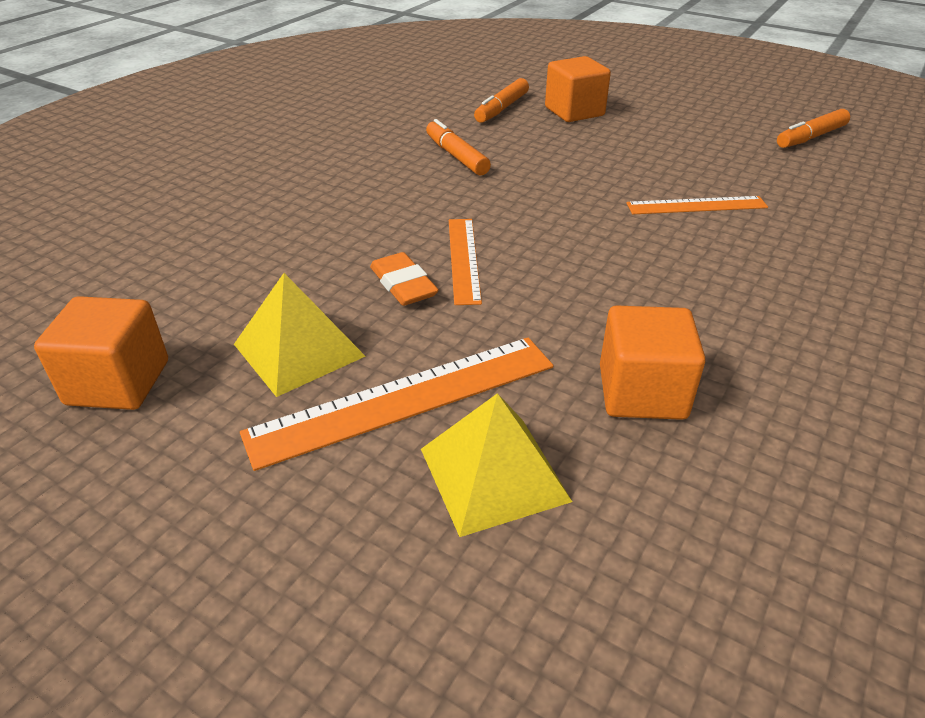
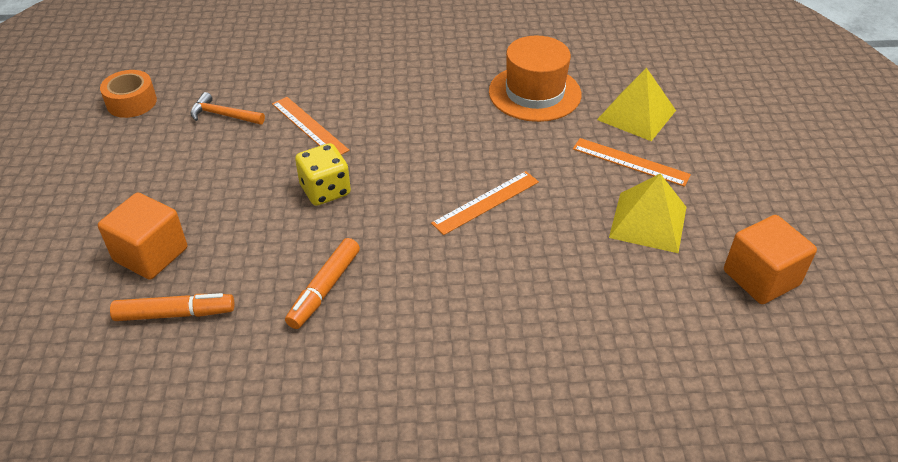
camera: 125 degrees left, 5 degrees up
orange ruler [240,337,554,471] -> orange ruler [573,138,691,187], size x0.61
orange eraser [370,252,439,306] -> none
orange cube [600,306,706,420] -> orange hat [489,35,582,122]
orange marker [777,109,850,148] -> orange tape [100,70,157,118]
none -> orange hammer [190,92,265,125]
none -> yellow dice [295,143,351,206]

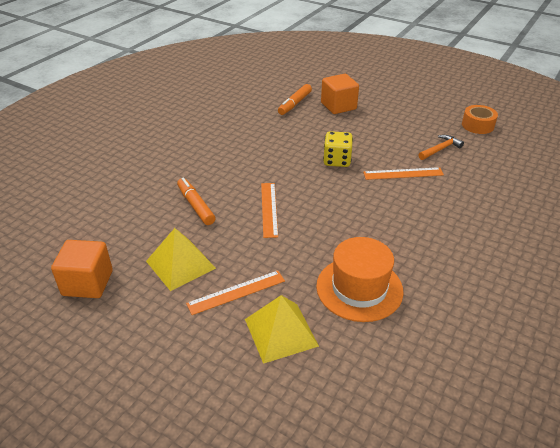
camera: 125 degrees right, 5 degrees down
orange marker [285,238,360,329] -> orange marker moved to [177,178,216,225]

